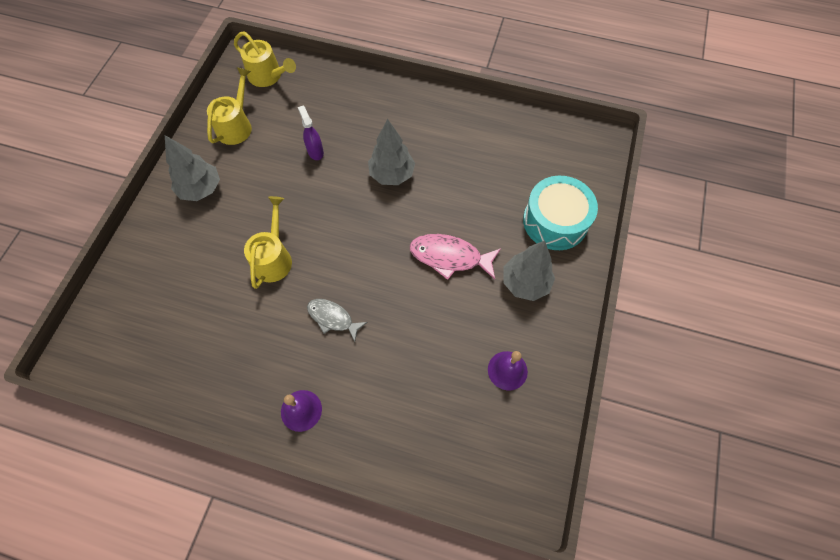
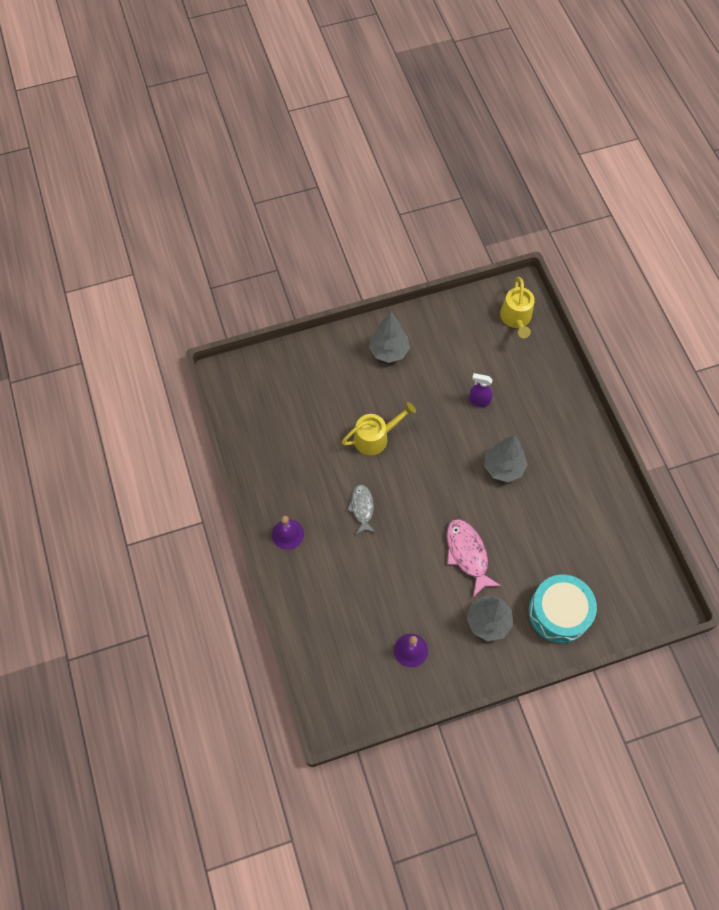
camera: 55 degrees right, 0 degrees up
yellow watering can [207,67,252,145] -> none
purple spray bottle [298,106,324,160] -> purple spray bottle turned 105 degrees counterclockwise [469,373,493,407]

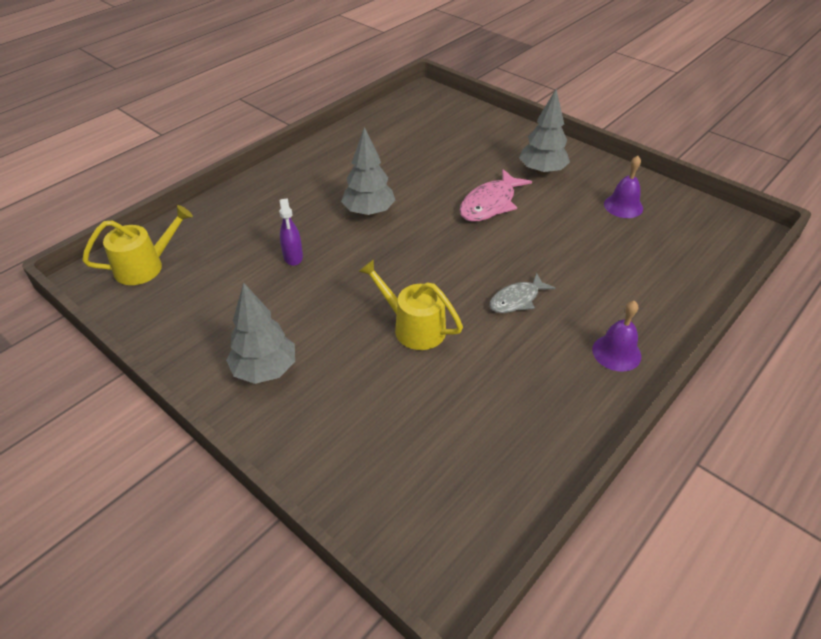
camera: 120 degrees left, 20 degrees down
turquoise drum [529,575,597,643] -> none

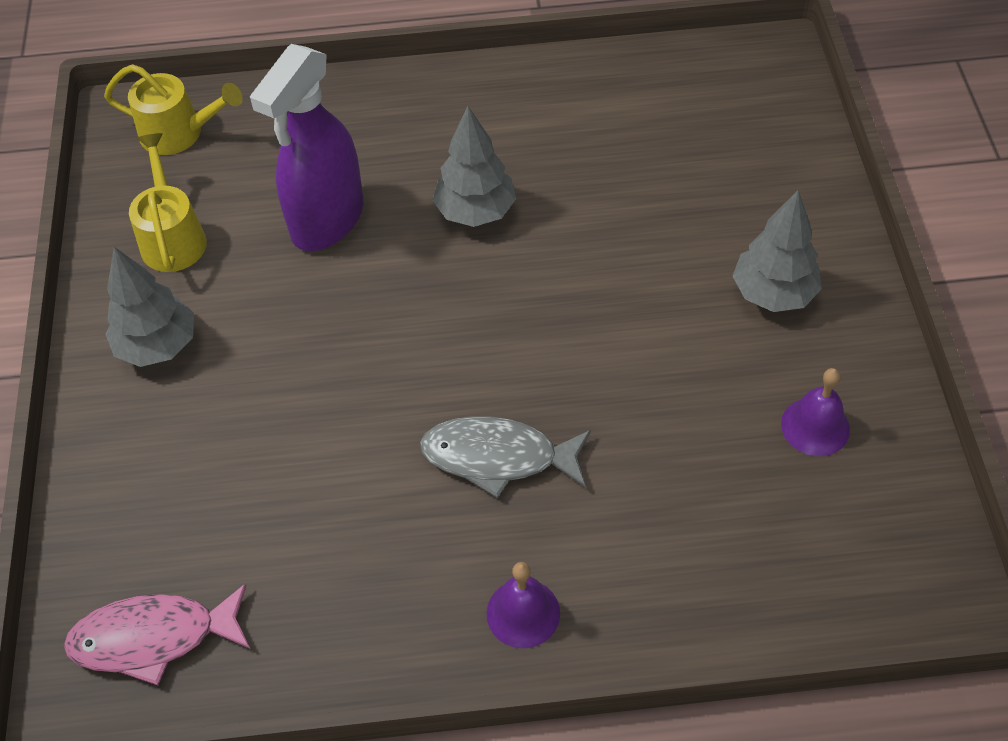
camera: 45 degrees right, 10 degrees up
purple spray bottle [279,198,303,266] -> purple spray bottle [250,44,363,251], size x2.22
yellow watering can [358,259,463,350] -> yellow watering can moved to [129,133,207,272]
pink fish [459,169,532,222] -> pink fish moved to [64,583,250,685]
grey fish [490,273,555,313] -> grey fish [420,416,591,498], size x1.51

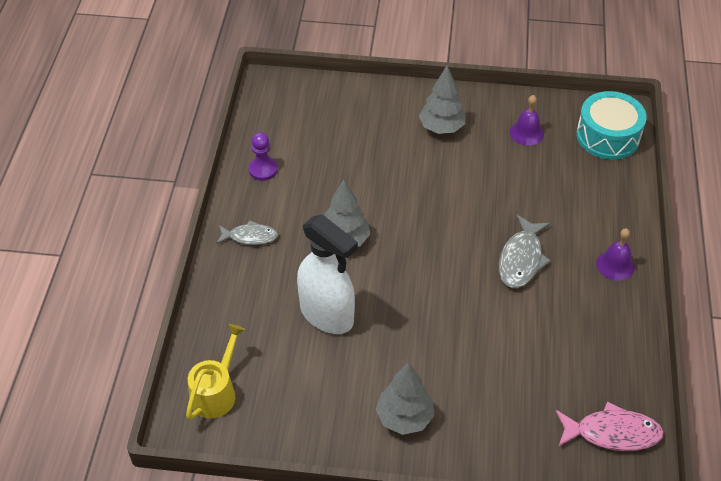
camera: 80 degrees left, 5 degrees down
pink fish [64,583,250,685] -> pink fish turned 90 degrees counterclockwise [556,401,664,451]
yellow watering can [129,133,207,272] -> none
purple spray bottle [250,44,363,251] -> white spray bottle [297,214,358,334]
none -> grey fish [216,220,278,245]
none -> purple pawn [249,132,278,181]
none -> turquoise drum [576,91,647,160]

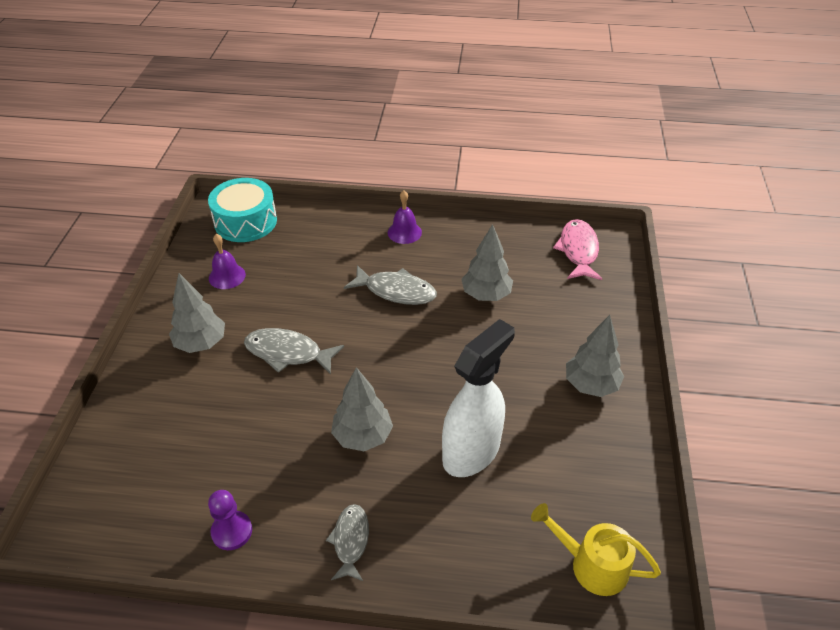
camera: 90 degrees left, 5 degrees down
none -> grey fish [244,328,344,375]
none -> grey tree [461,224,513,301]

